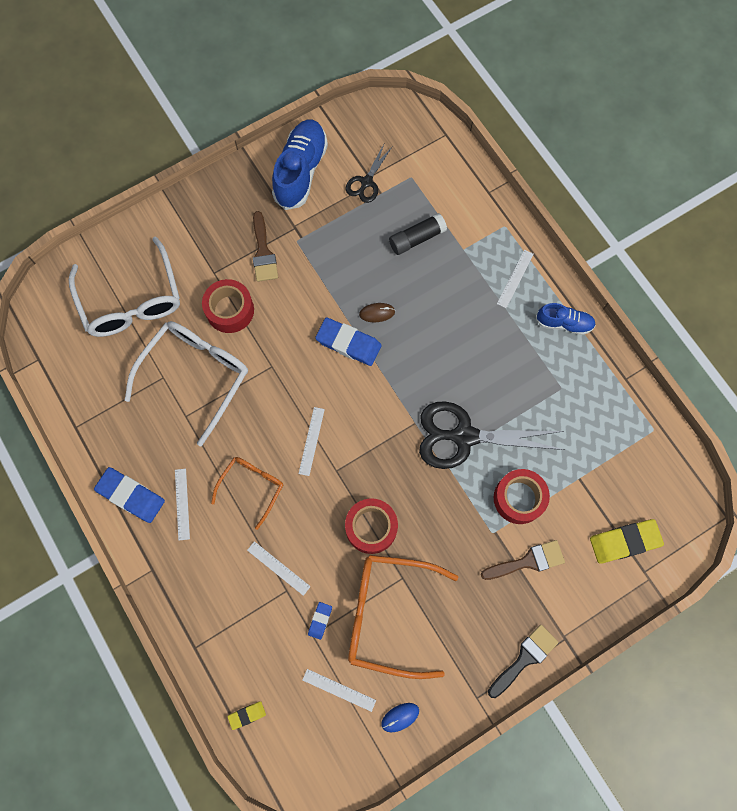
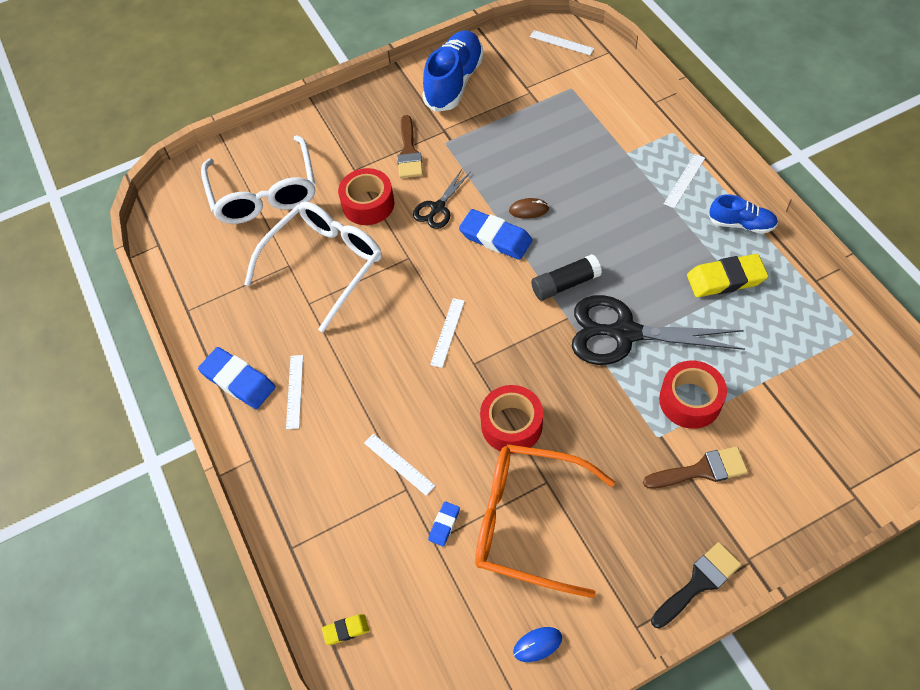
camera: 10 degrees right, 15 degrees down
orange glasses [211,457,283,530] -> none
white ruler [303,669,376,712] -> white ruler moved to [530,30,594,55]
black scissors [345,144,392,203] -> black scissors moved to [413,169,471,229]
black glue stick [389,213,447,255] -> black glue stick moved to [531,254,602,301]
yellow eraser [590,519,664,564] -> yellow eraser moved to [687,254,768,297]

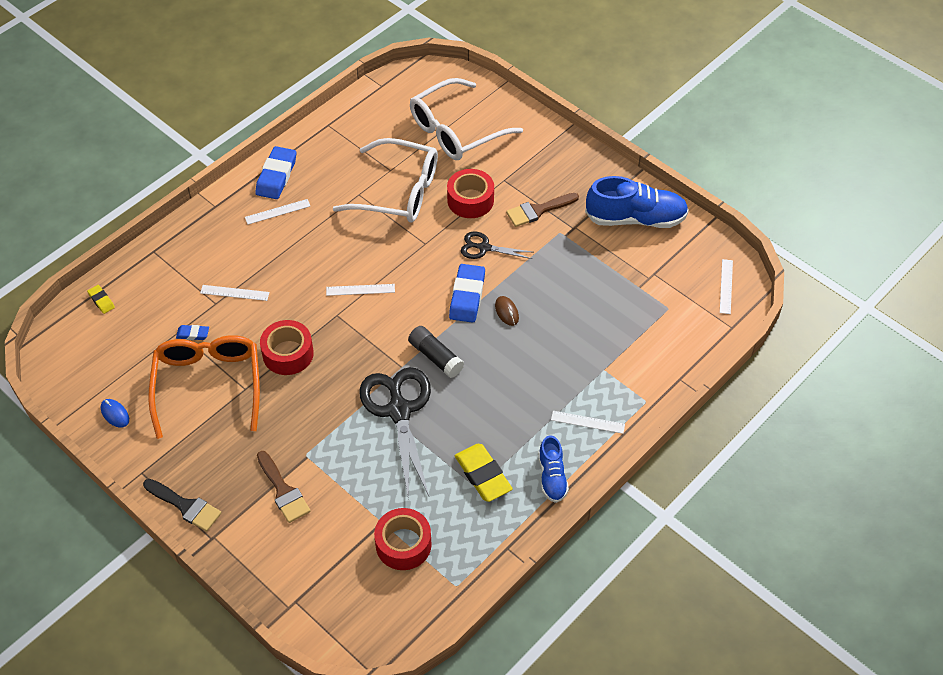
camera: 65 degrees right, 5 degrees down
white ruler [364,434,435,496] -> white ruler turned 75 degrees clockwise [200,285,270,301]
red tape [659,361,727,429] -> red tape moved to [374,508,432,570]

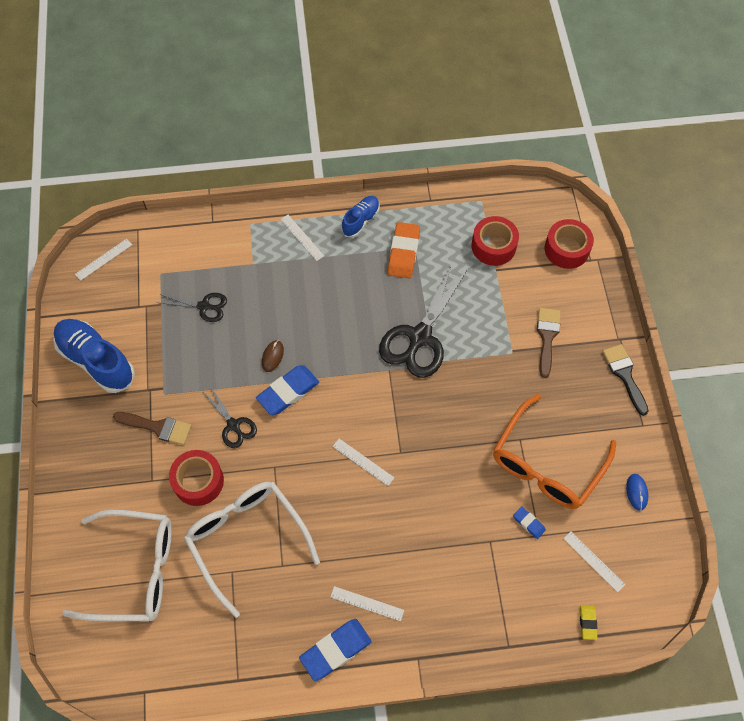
camera: 140 degrees left, 10 degrees up
white ruler [200,285,270,301] -> white ruler moved to [563,532,625,592]
red tape [260,320,314,375] -> red tape moved to [545,219,594,269]
black glue stick [408,326,464,378] -> none
yellow eraser [455,444,513,502] -> orange eraser [388,222,420,278]
none -> black scissors [159,293,227,322]

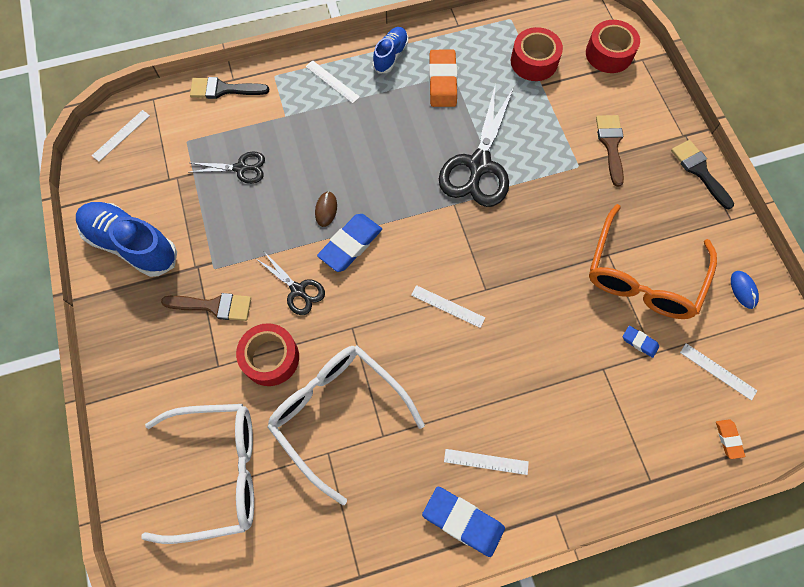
camera: 10 degrees left, 5 degrees up
blue eraser [299,619,372,681] -> blue eraser turned 75 degrees clockwise [422,486,505,557]
yellow eraser [580,605,597,640] -> orange eraser [716,419,745,459]
none -> black brush [190,77,269,99]

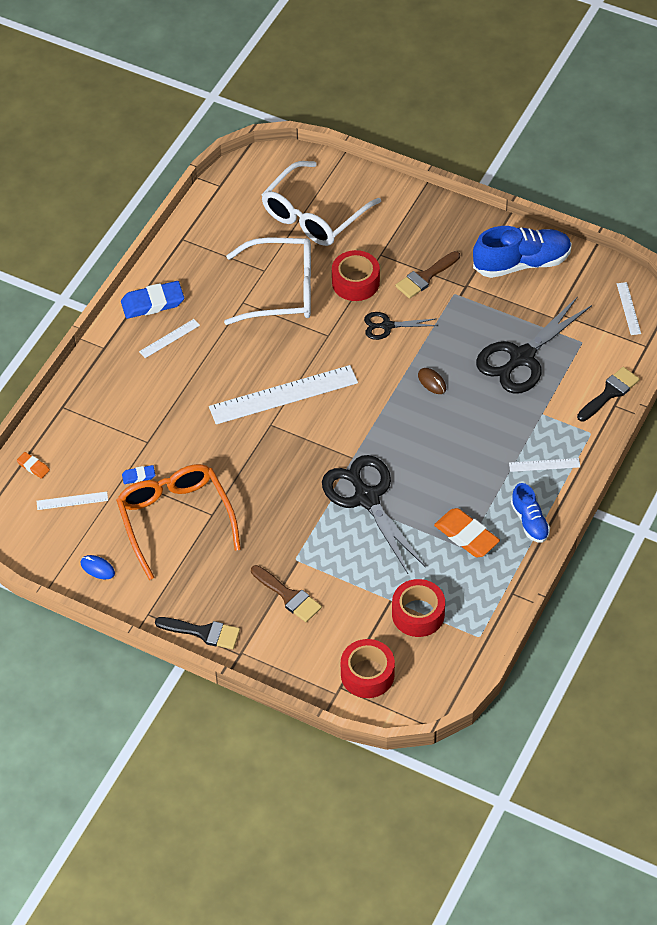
camera: 135 degrees right, 15 degrees down
black scissors [188,152,265,184] -> black scissors [476,297,592,394], size x1.91
blue eraser [317,214,382,272] -> none
white ruler [411,285,485,328] -> white ruler [209,365,358,425], size x2.18

